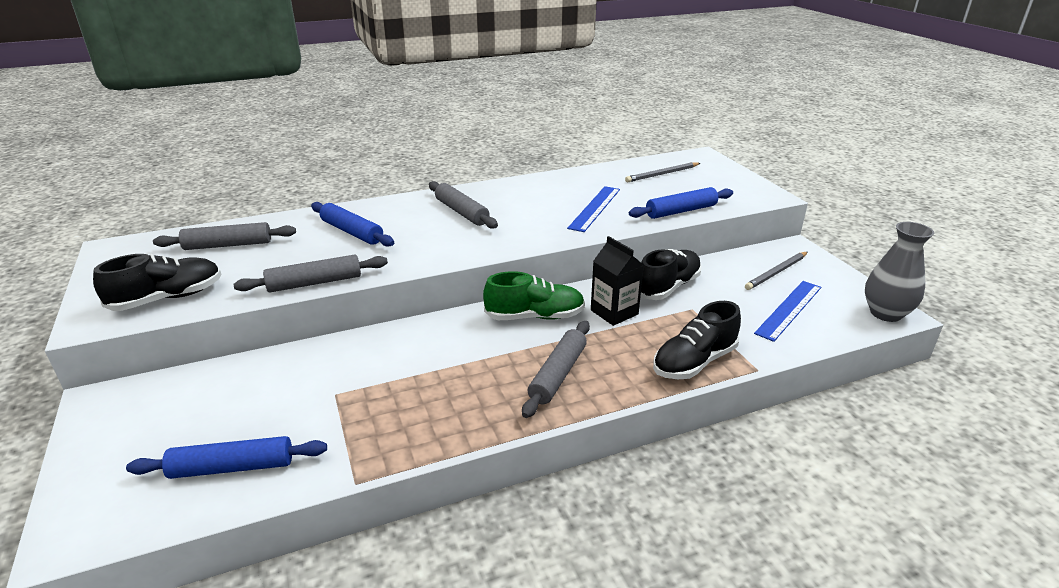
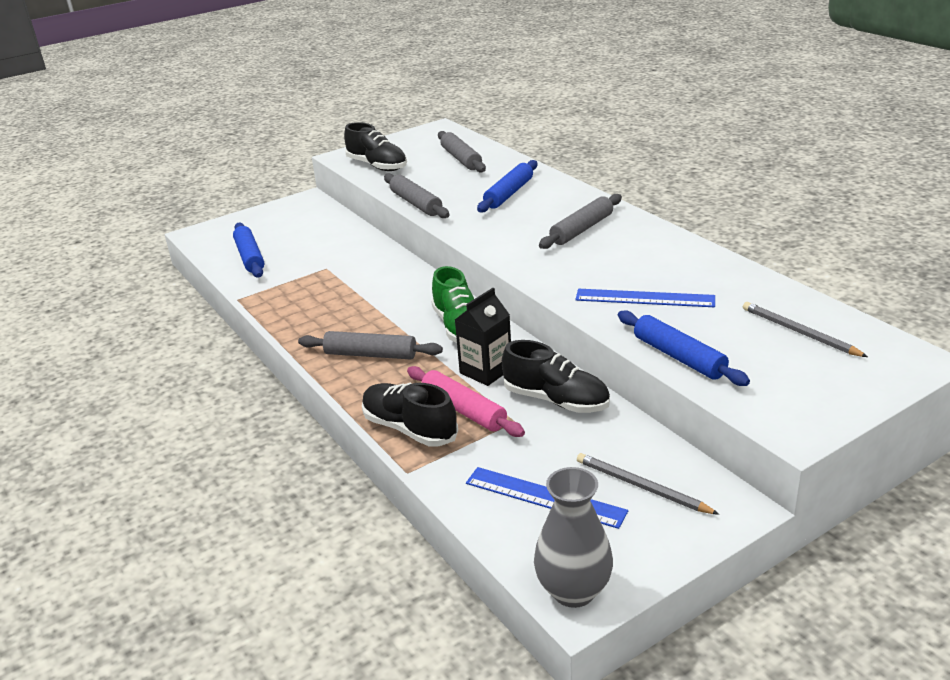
camera: 80 degrees right, 0 degrees up
none -> pink rolling pin [407,366,525,437]

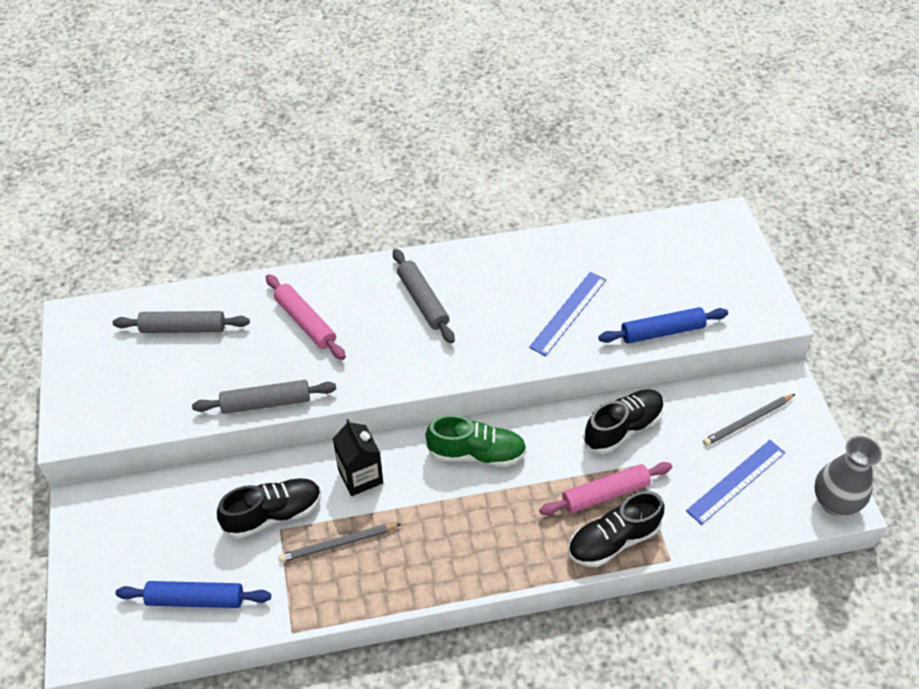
camera: 70 degrees left, 20 degrees up
grey rolling pin [298,331,443,360] -> none
black shoe [344,122,407,171] -> black shoe moved to [217,478,321,539]
black carton [455,288,511,386] -> black carton moved to [332,419,383,496]
blue rolling pin [477,160,537,212] -> pink rolling pin [266,274,346,360]
grey pencil [743,302,868,357] -> grey pencil moved to [278,524,401,563]

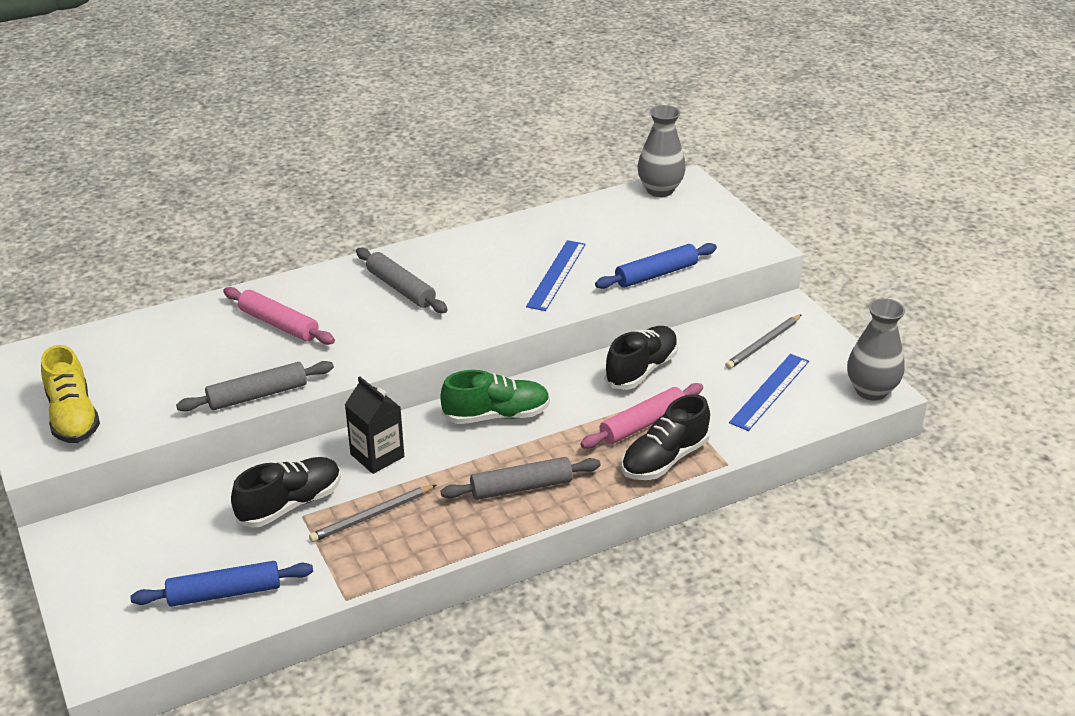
camera: 15 degrees left, 15 degrees down
grey rolling pin [113,311,250,333] -> grey rolling pin moved to [441,457,601,500]
none -> yellow shoe [41,345,100,443]
none -> grey vase [638,105,686,197]

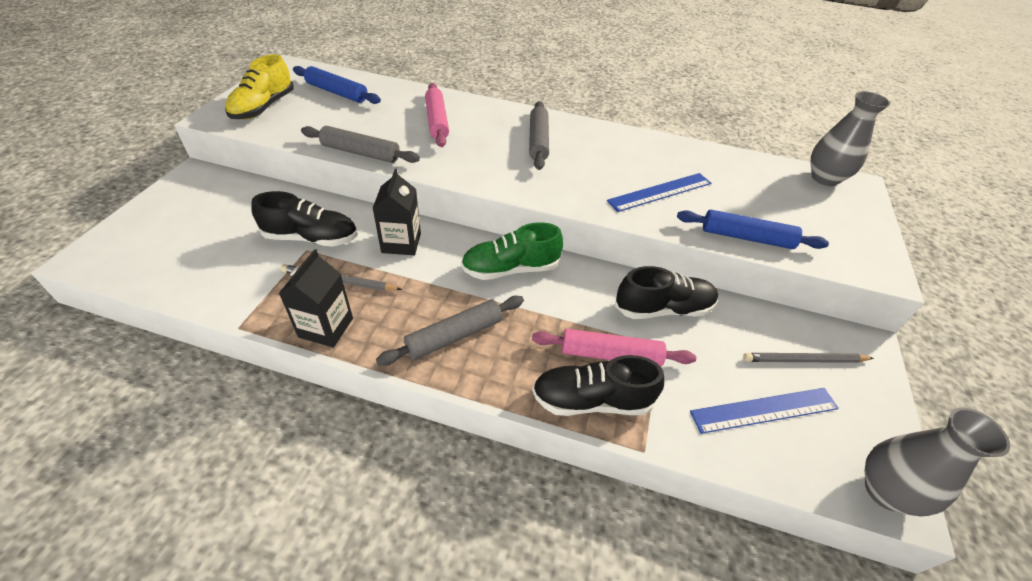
camera: 40 degrees right, 10 degrees up
blue rolling pin [130,561,313,607] -> blue rolling pin moved to [293,66,381,104]
green shoe [440,370,550,424] -> green shoe turned 135 degrees clockwise [461,222,563,280]
grey rolling pin [441,457,601,500] -> grey rolling pin turned 60 degrees counterclockwise [376,296,524,366]
none -> black carton [278,249,353,347]

